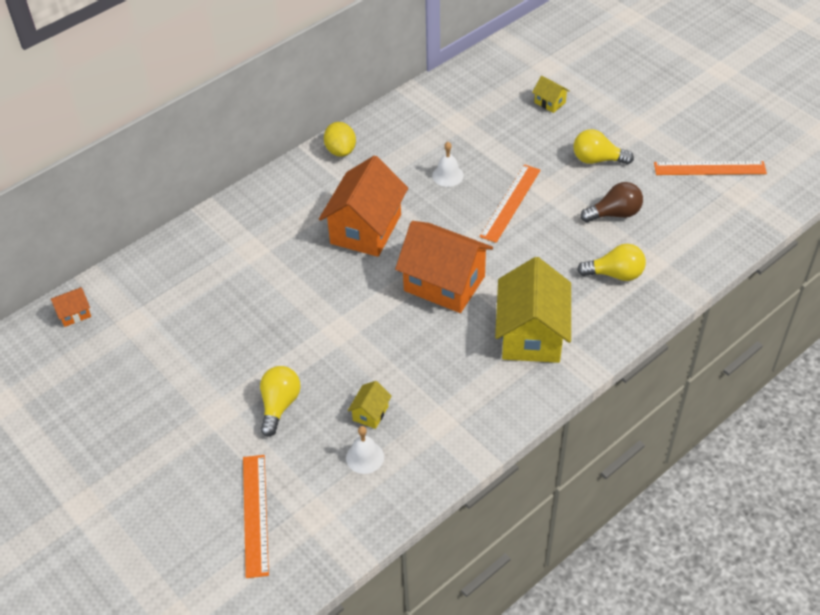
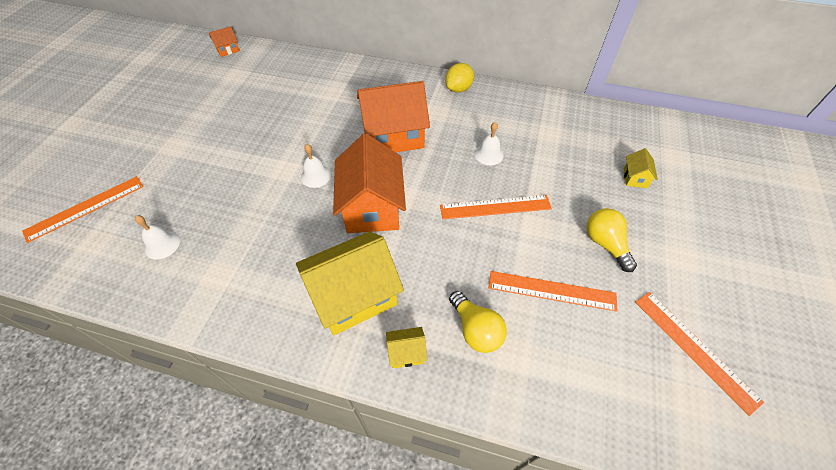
camera: 55 degrees right, 5 degrees up
orange house [51,287,91,327] -> orange house turned 60 degrees counterclockwise [209,26,240,57]
yellow light bulb [260,366,301,437] -> none
yellow house [348,381,392,429] -> yellow house moved to [386,327,428,368]
brown light bulb [580,182,643,222] -> orange ruler [489,271,617,312]
none -> white bell [301,144,331,188]

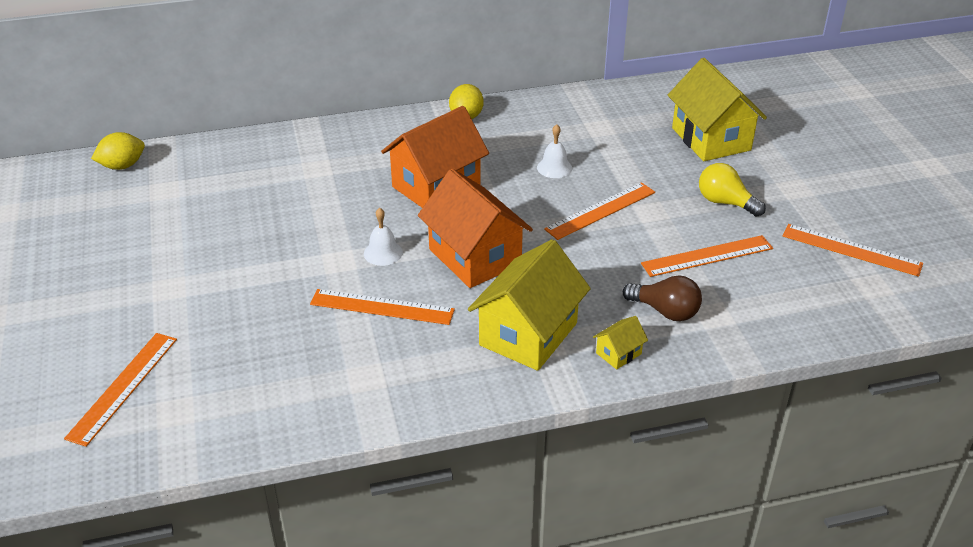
camera: 30 degrees left, 15 degrees down
white bell [135,215,180,260] -> none
orange house [209,26,240,57] -> yellow lemon [91,132,145,170]
yellow light bulb [449,291,507,353] -> brown light bulb [623,275,702,321]
yellow house [624,148,658,188] -> yellow house [668,58,767,161], size x2.32
none -> orange ruler [310,289,455,325]

